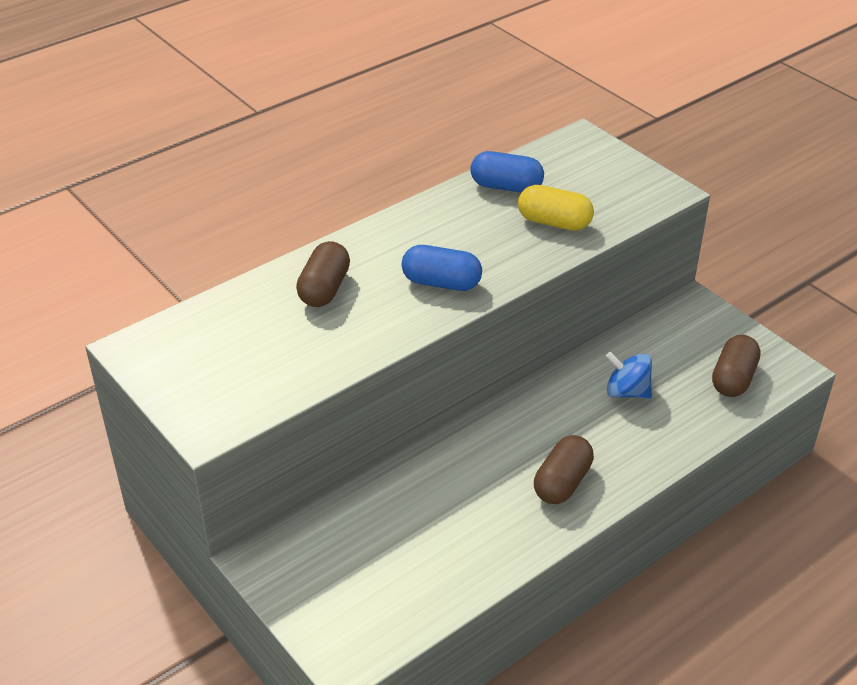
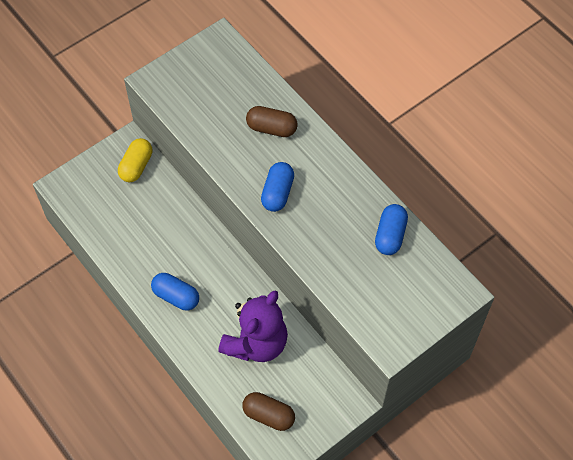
camera: 90 degrees right, 20 degrees up
yellow capsule [518,185,594,231] -> yellow capsule moved to [118,138,152,182]
brown capsule [534,435,594,504] -> blue capsule [151,273,199,310]
blue spinning top [606,352,652,399] -> purple teddy bear [218,290,288,362]

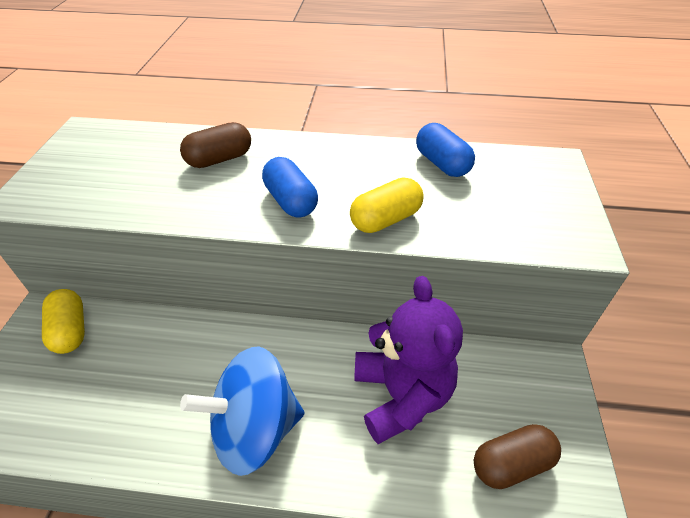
camera: 45 degrees left, 15 degrees down
blue capsule [151,273,199,310] -> blue spinning top [180,346,304,476]
none -> yellow capsule [350,177,423,233]

